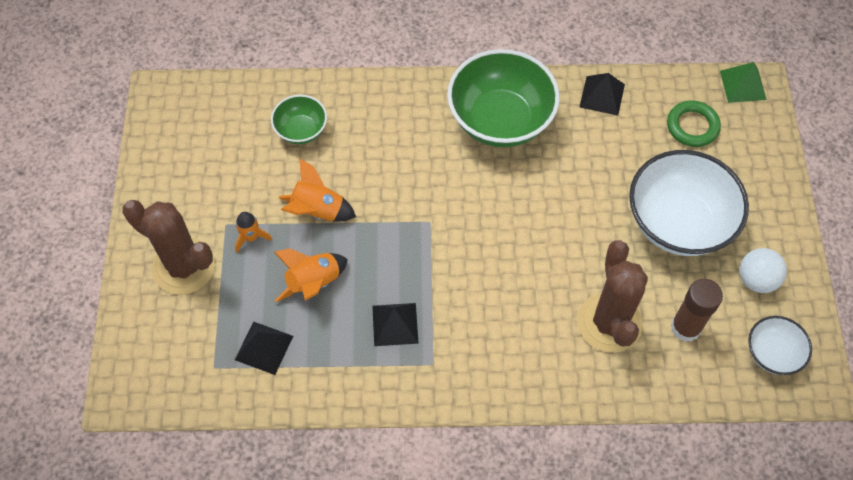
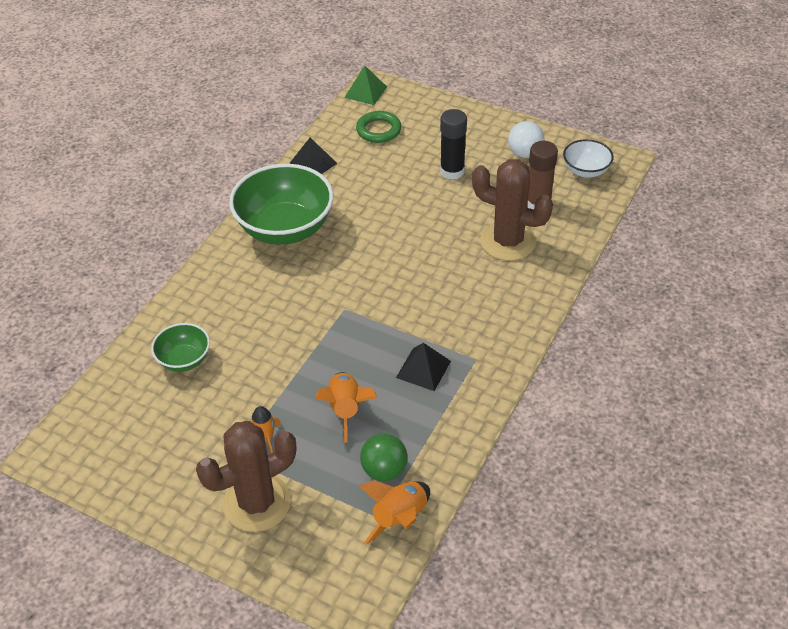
camera: 60 degrees left, 15 degrees down
black pyramid [235,322,293,375] -> green ball [360,433,408,481]
orange rocket [279,158,356,221] -> orange rocket moved to [359,480,430,545]
white bowl [629,150,749,256] -> black glue stick [440,109,467,180]

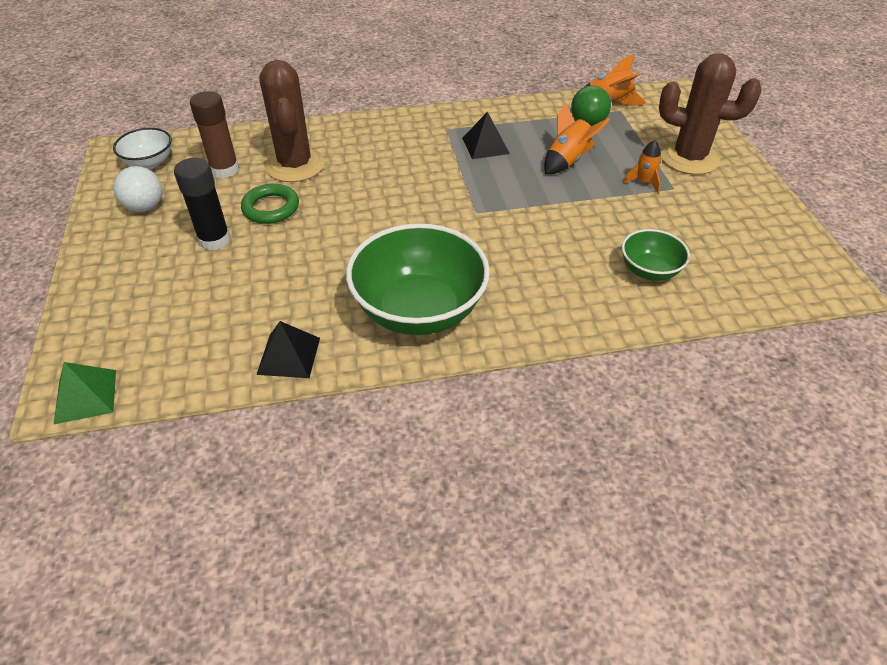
camera: 130 degrees left, 0 degrees up
green ring [356,111,402,143] -> green ring moved to [241,184,299,224]

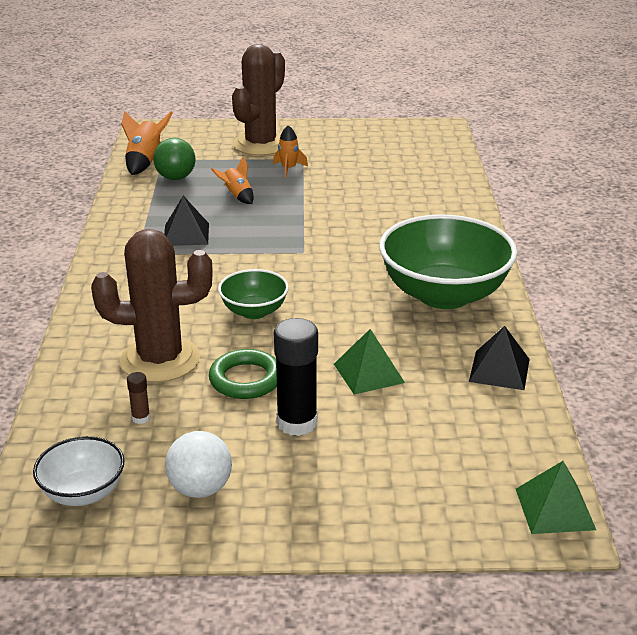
camera: 80 degrees left, 15 degrees down
brown glue stick [190,91,239,178] -> brown glue stick [127,372,150,424], size x0.45
orange rocket [544,103,610,174] -> orange rocket [211,157,254,204], size x0.66
green bowl [622,229,690,281] -> green bowl moved to [218,269,289,319]
none -> green pyramid [334,329,405,395]

